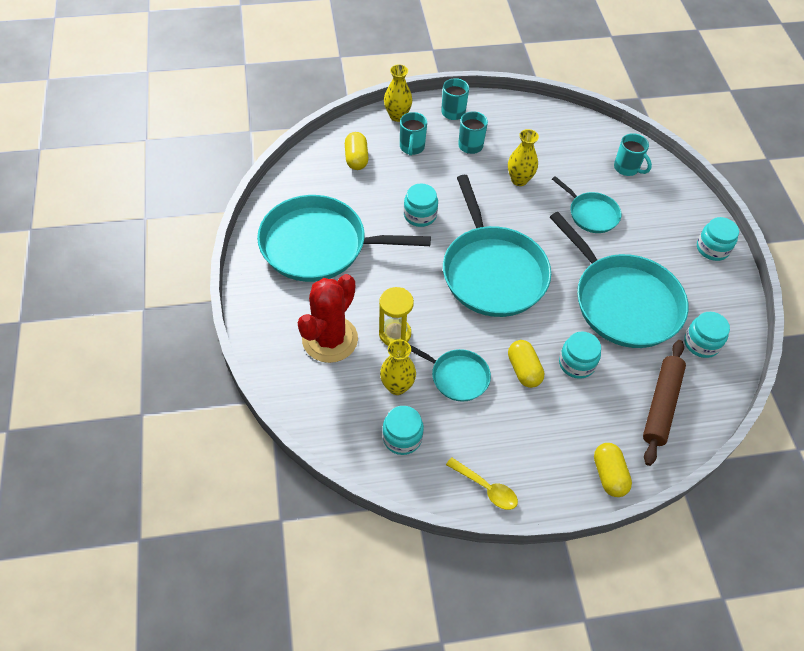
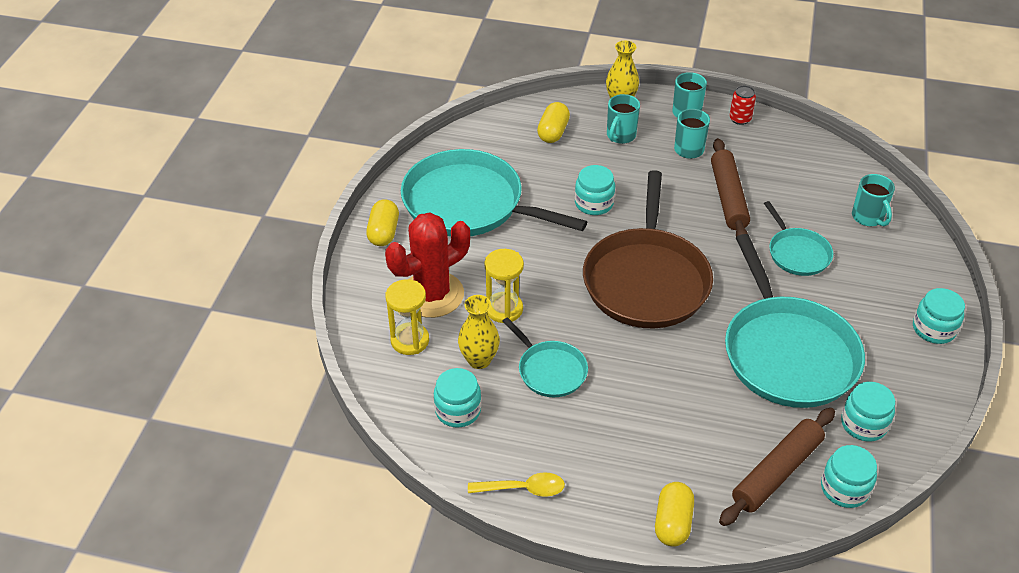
camera: 25 degrees right, 10 degrees down
turquoise pan [443,175,551,317] -> brown pan [583,170,713,328]
yellow spoon [446,457,518,510] -> yellow spoon turned 60 degrees counterclockwise [468,472,565,497]
yellow vase [508,129,539,186] -> brown rolling pin [711,138,750,237]
yellow capsule [508,340,544,388] -> yellow capsule moved to [366,199,399,246]
turquoise jar [559,332,601,379] -> turquoise jar moved to [821,445,877,508]
none -> yellow hourglass [385,279,429,355]
none -> red can [729,85,756,125]

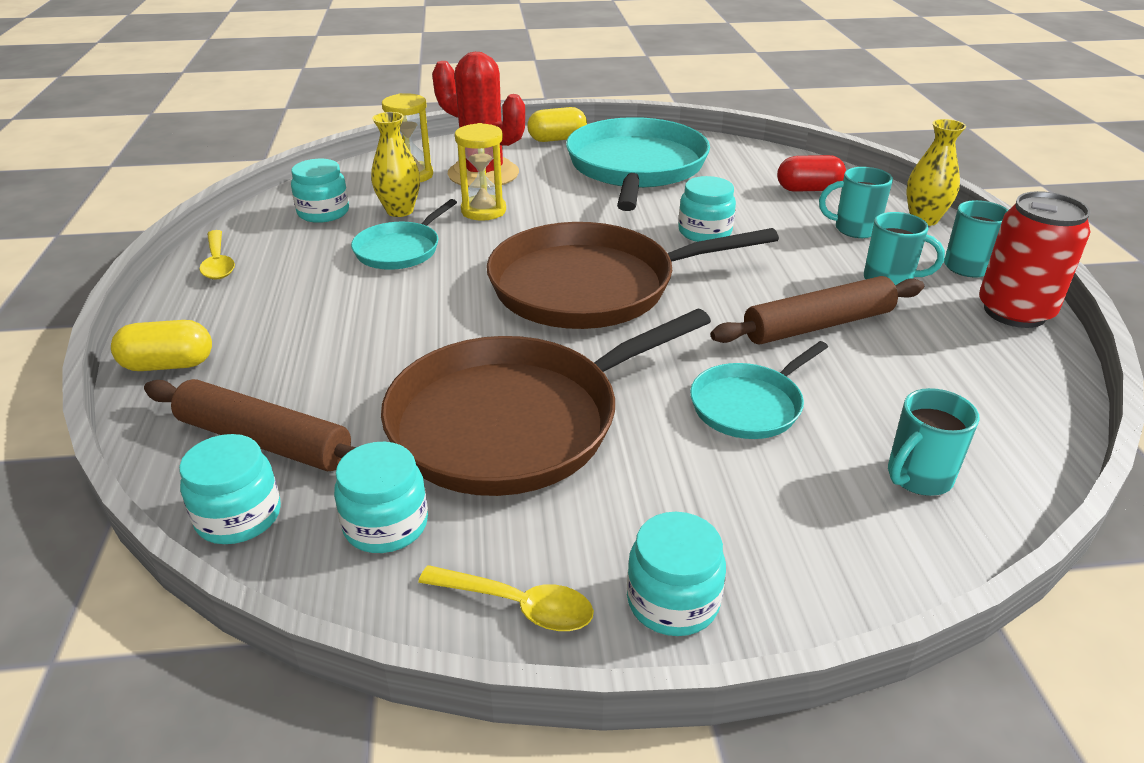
camera: 70 degrees right, 10 degrees down
yellow capsule [537,102,570,143] -> red capsule [777,155,846,192]
turquoise pan [725,234,865,408] -> brown pan [381,309,711,496]
red can [729,85,756,125] -> red can [979,191,1091,328], size x1.94
none -> yellow spoon [418,565,594,631]

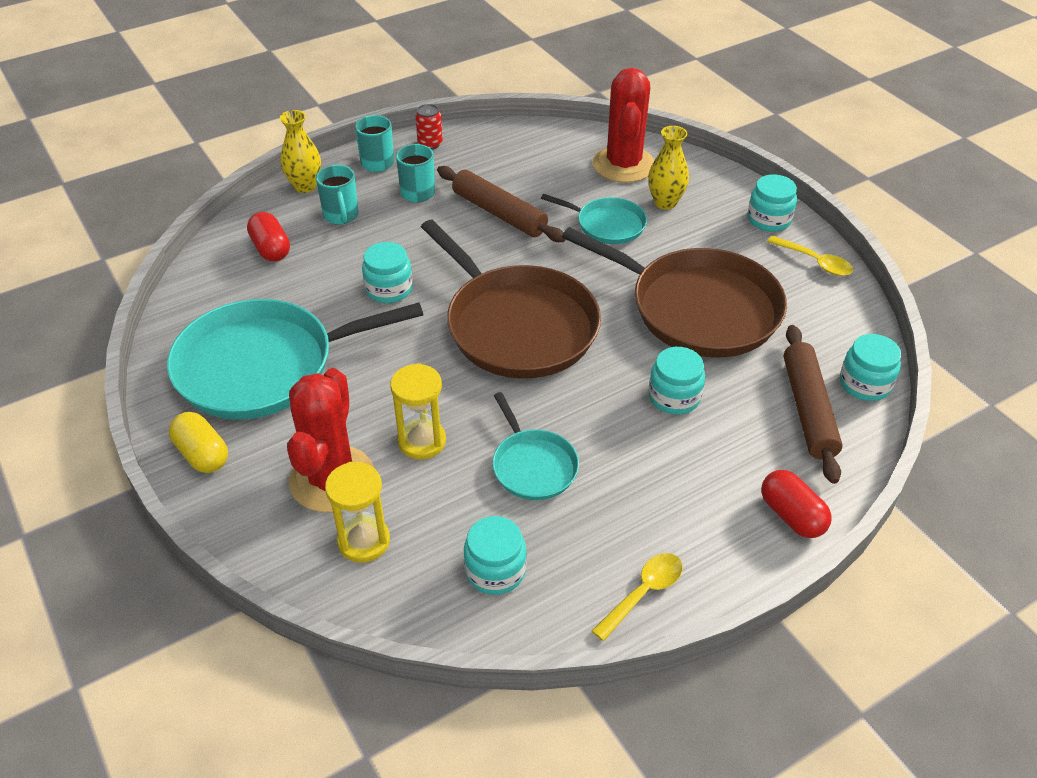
camera: 115 degrees left, 10 degrees up
yellow capsule [111,320,212,371] -> red capsule [761,470,832,538]
turquoise jar [334,442,428,553] -> turquoise jar moved to [649,347,705,415]
turquoise pan [351,199,457,270] -> turquoise pan turned 60 degrees clockwise [492,392,579,500]
yellow vase [371,112,420,217] -> yellow vase moved to [648,126,689,210]
yellow spoon [418,565,594,631] -> yellow spoon turned 135 degrees clockwise [767,236,853,276]
turquoise mug [888,388,980,496] -> red cactus [593,68,654,183]
red can [979,191,1091,328] -> red can [415,104,443,150], size x0.52

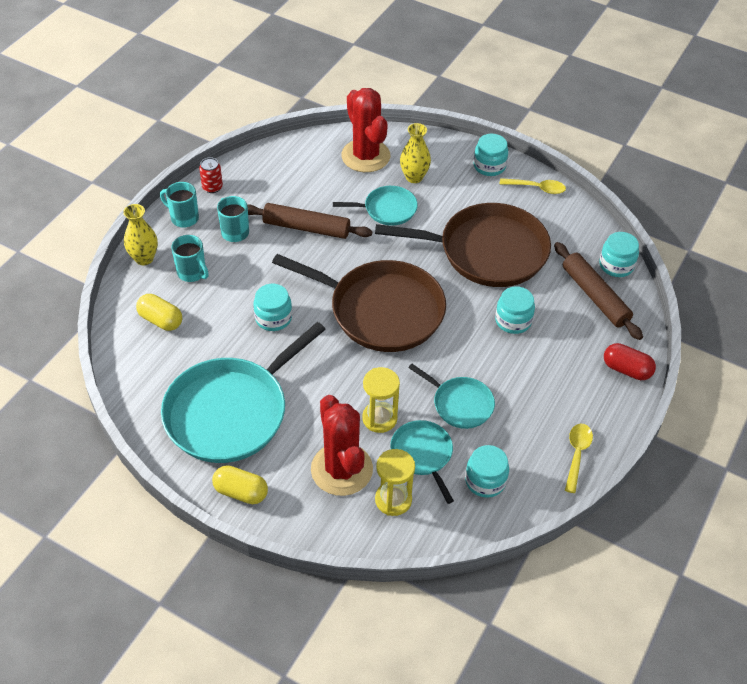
camera: 30 degrees left, 5 degrees up
red capsule [247,212,290,262] -> yellow capsule [136,294,182,331]
none -> turquoise pan [390,420,454,504]

